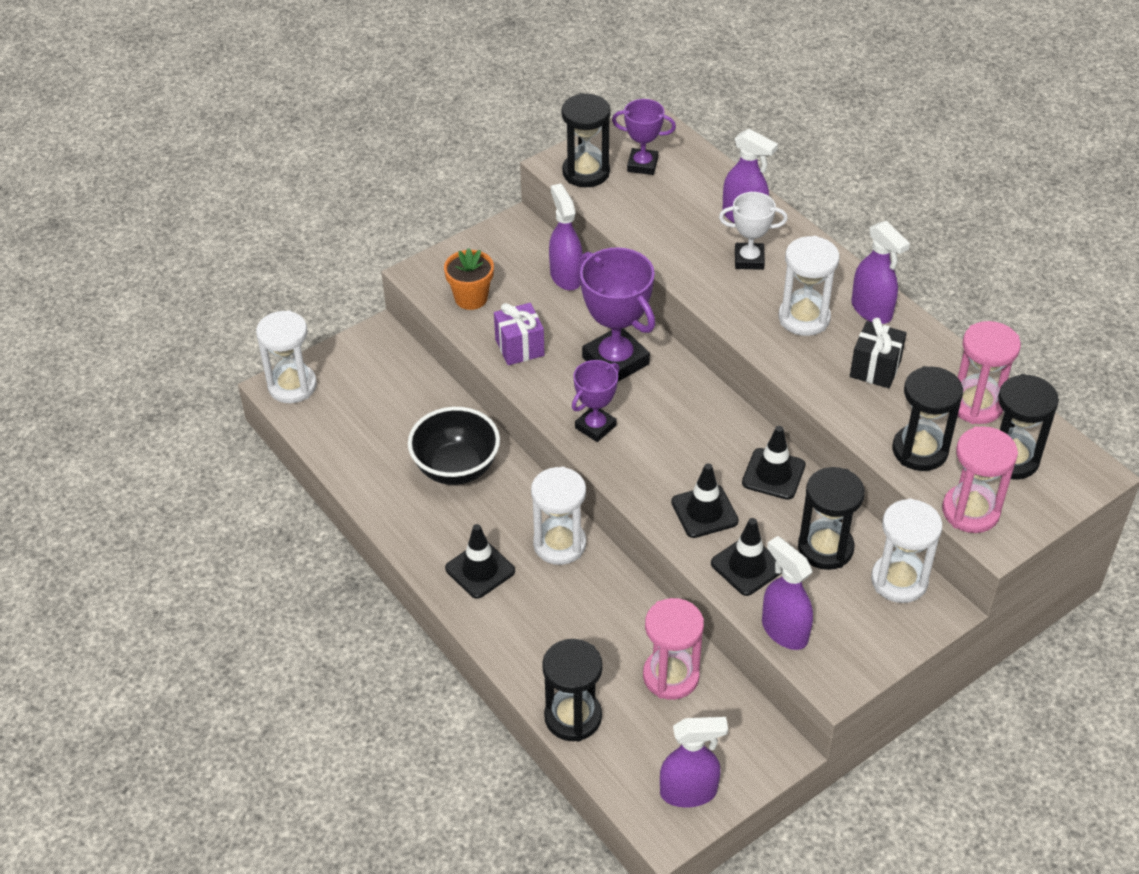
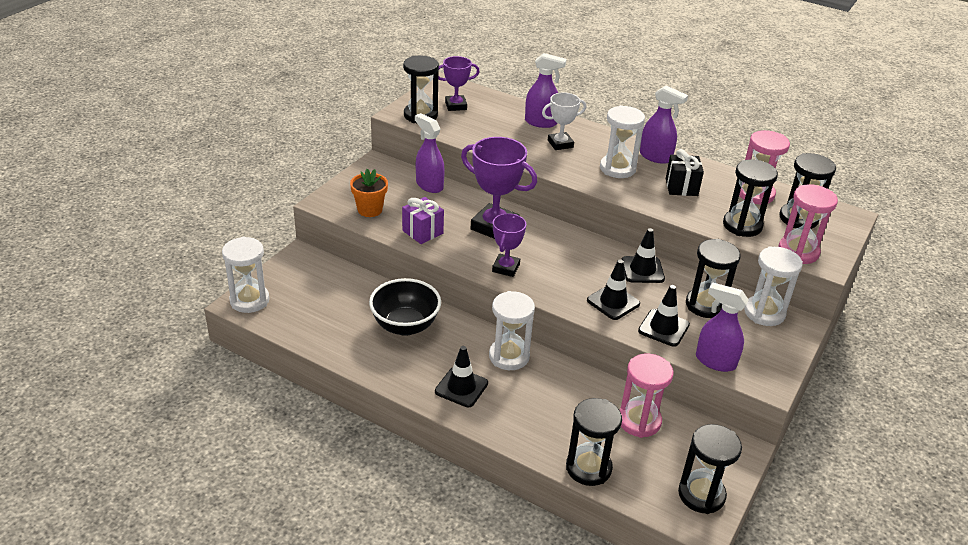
camera: 25 degrees left, 10 degrees down
purple spray bottle [660,717,728,808] -> black hourglass [678,424,742,514]

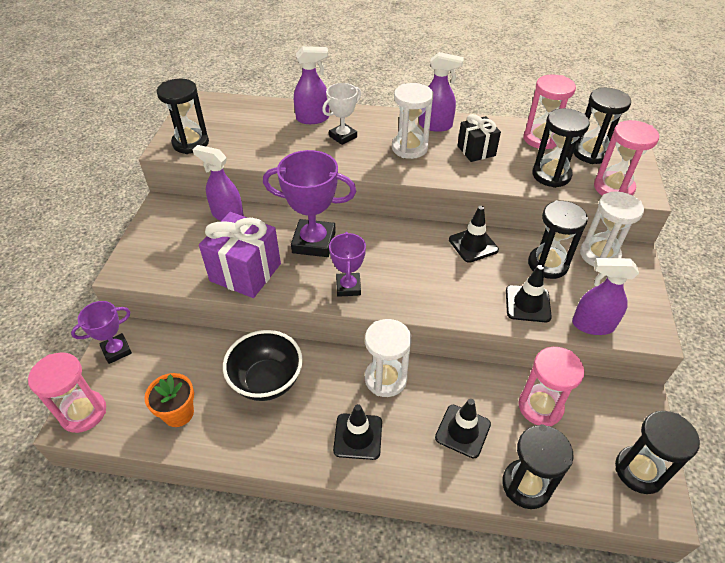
camera: 20 degrees left, 10 degrees up
white hourglass [222,237,270,313] -> pink hourglass [28,352,106,433]
orange flower pot [350,169,388,217] -> orange flower pot moved to [145,373,194,427]
purple gift [402,197,444,244] -> purple gift [199,212,281,298], size x1.64
purple trophy [438,56,480,111] -> purple trophy moved to [71,301,132,364]
black traffic cone [587,259,640,320] -> black traffic cone moved to [435,399,491,459]

